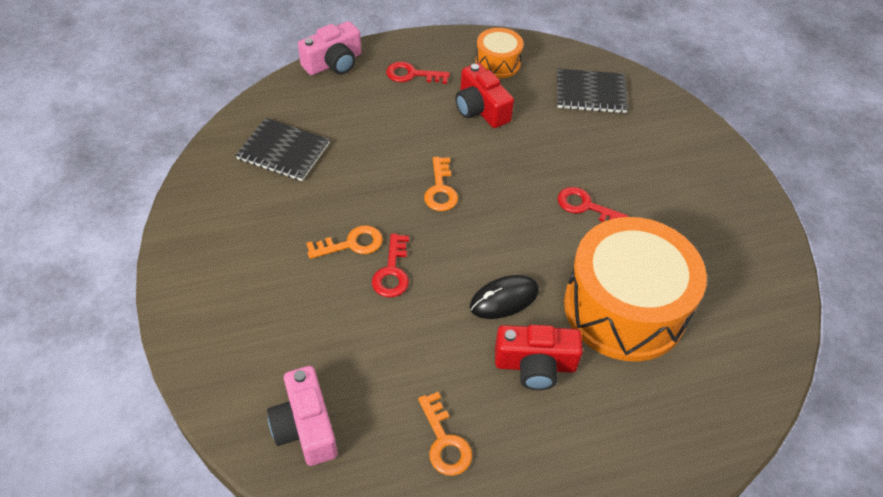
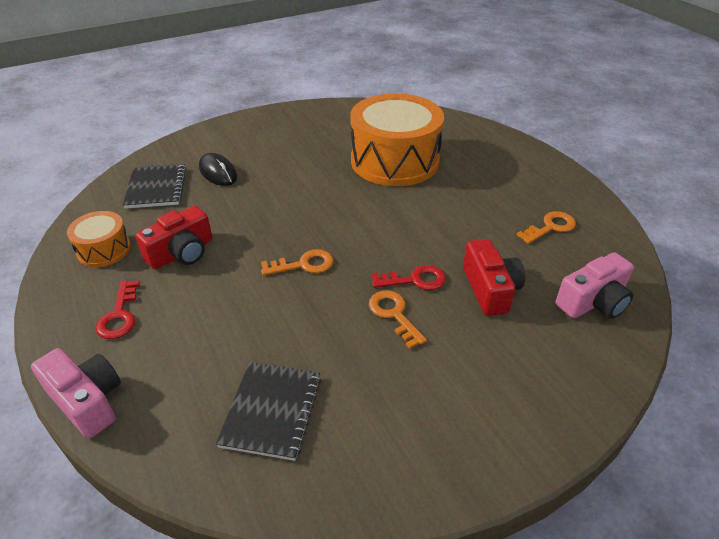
camera: 100 degrees left, 10 degrees down
black mouse [470,275,539,319] -> black mouse moved to [199,153,237,186]
red camera [495,325,583,390] -> red camera moved to [463,239,525,316]
red key [557,187,629,222] -> none

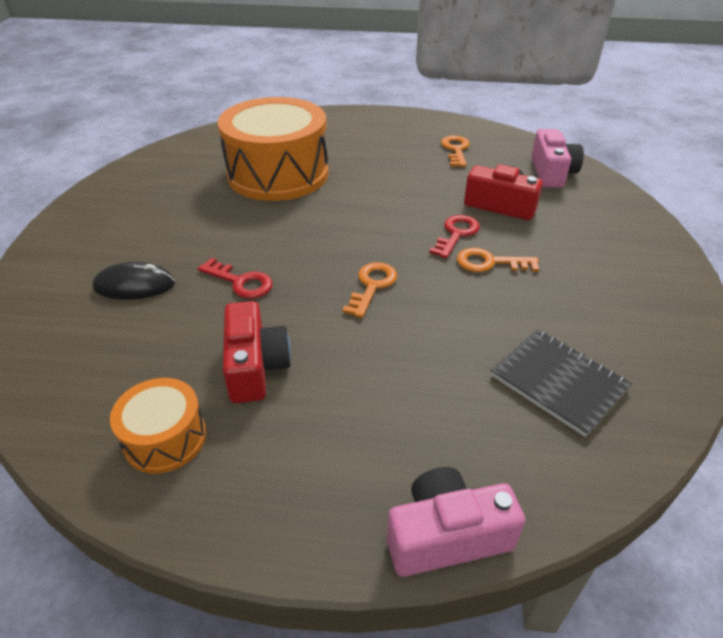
camera: 55 degrees left, 0 degrees up
red key [96,281,140,339] -> red key moved to [198,258,273,299]
black notebook [123,164,186,209] -> none

